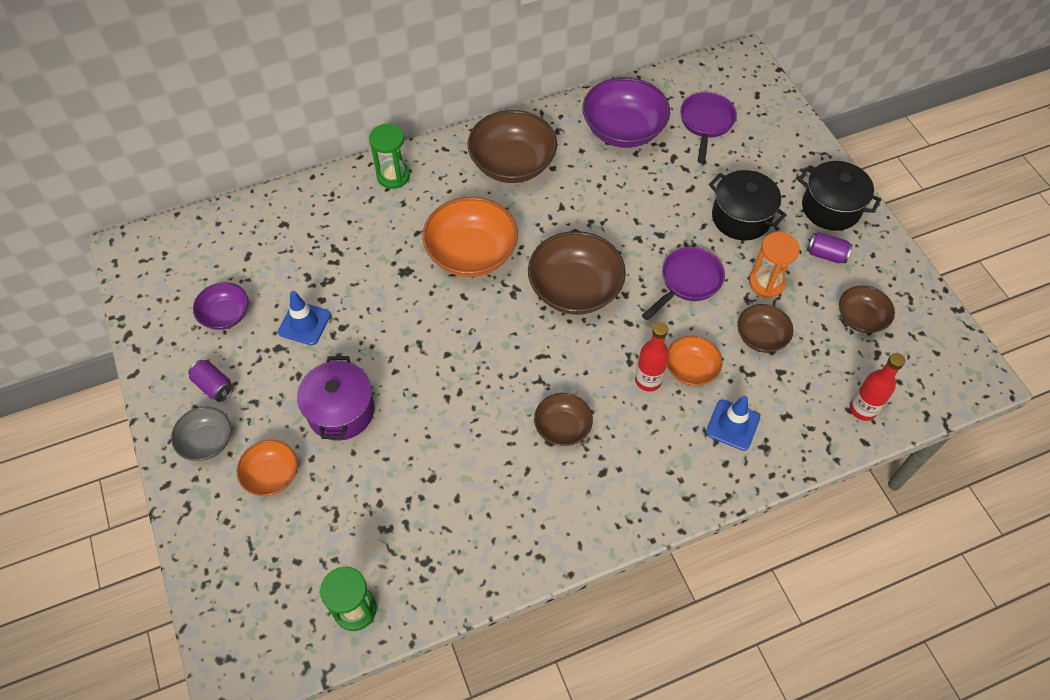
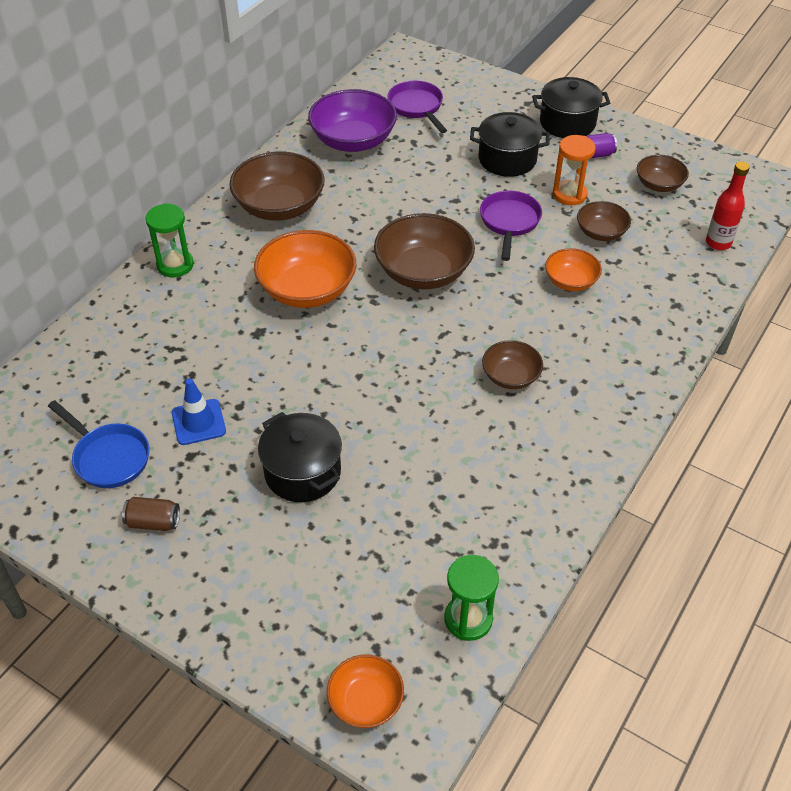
camera: 35 degrees left, 10 degrees down
grey bowl [171,407,231,461] -> none
purple can [188,360,234,402] -> brown can [122,497,180,531]
purple bowl [193,282,249,330] -> blue pan [48,400,150,488]
orange bowl [237,440,298,496] -> orange bowl moved to [327,654,404,728]
purple pot [297,356,375,441] -> black pot [258,412,342,502]
red bottle [635,322,669,392] -> none
blue traffic cone [706,396,760,451] -> none

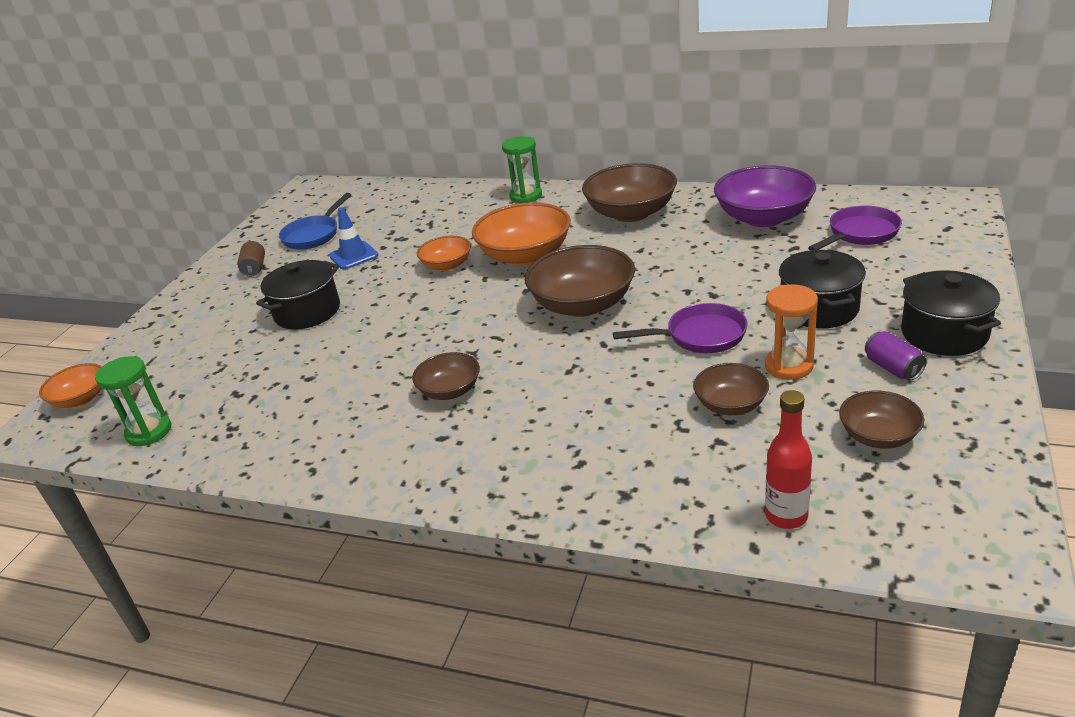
camera: 80 degrees right, 15 degrees down
orange bowl [545,248,602,291] -> orange bowl moved to [417,236,471,271]

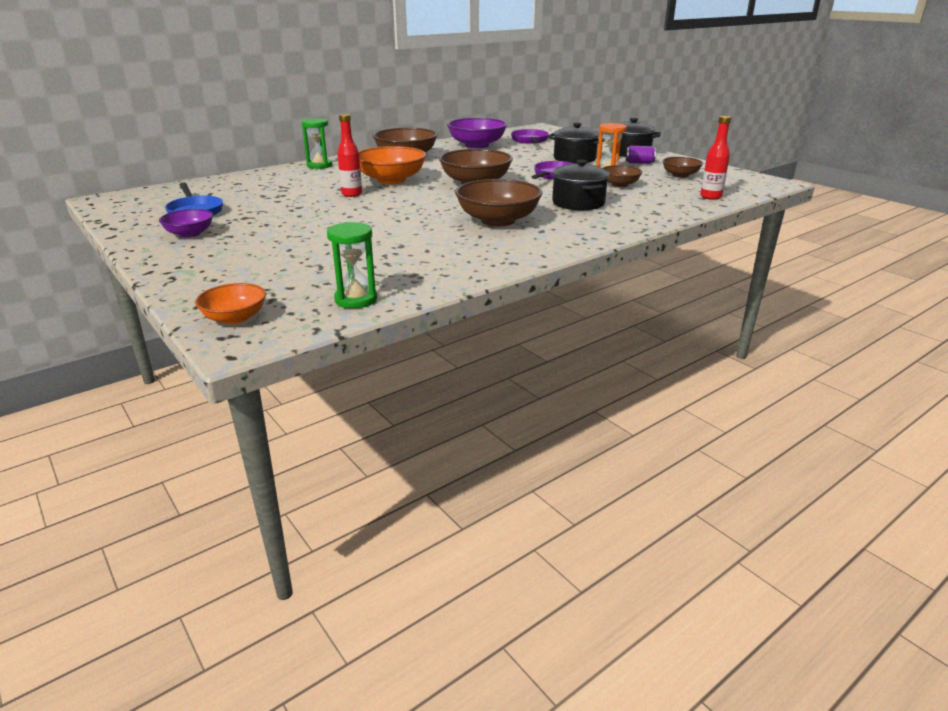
camera: 60 degrees left, 5 degrees down
brown can [237,241,265,277] -> purple bowl [159,209,213,238]
black pot [256,260,340,329] -> black pot moved to [552,159,610,210]
blue traffic cone [329,207,378,269] -> none
brown bowl [412,352,480,400] -> brown bowl [455,179,542,226], size x1.79
orange bowl [417,236,471,271] -> red bottle [337,114,362,197]

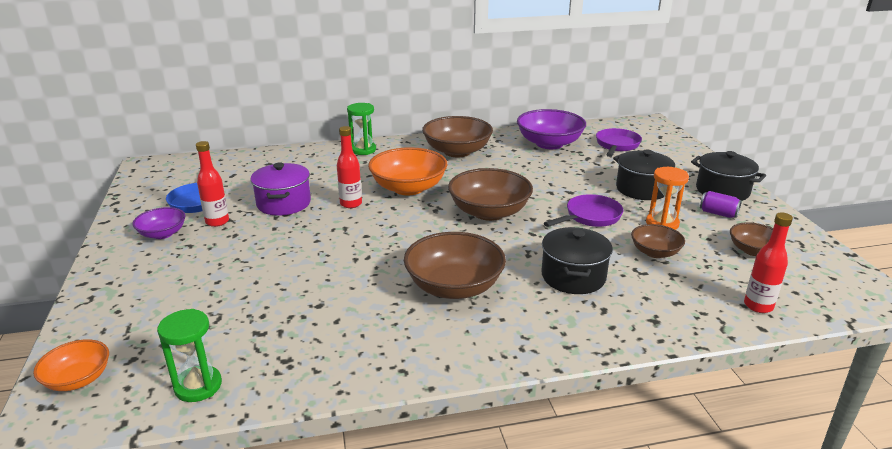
camera: 25 degrees right, 0 degrees up
none -> red bottle [196,141,229,227]
none -> purple pot [250,163,311,215]

